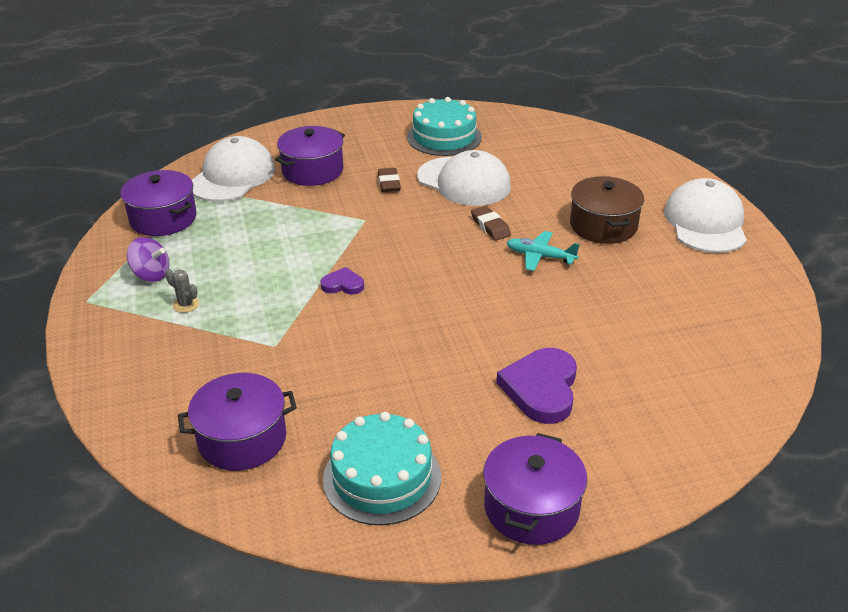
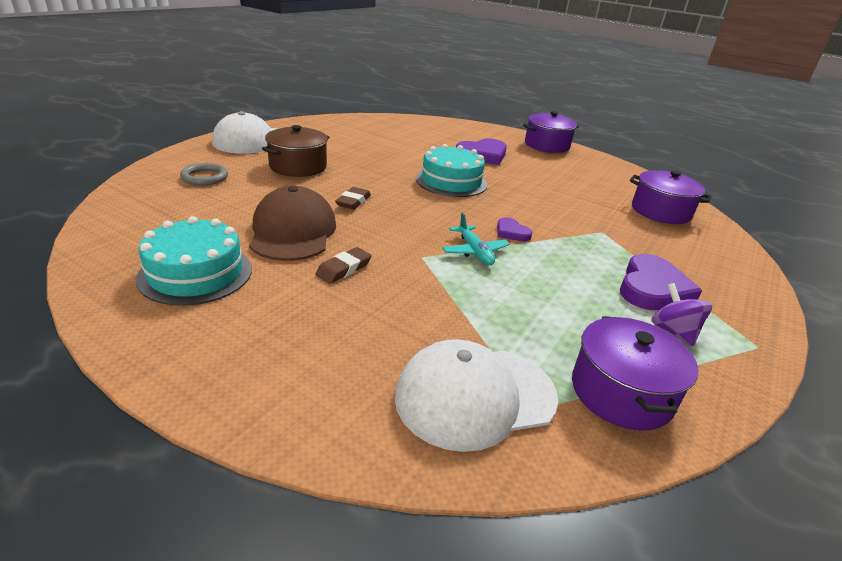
camera: 135 degrees left, 5 degrees down
grey cactus [165,269,199,313] -> purple heart [620,254,702,310]
purple pot [275,126,345,186] -> none
turquoise cake [323,412,441,525] -> turquoise cake moved to [416,144,487,197]
white cap [417,150,511,206] -> brown cap [249,186,336,261]
turquoise plane [506,231,580,271] -> turquoise plane moved to [442,213,510,265]
none -> grey ring [180,163,228,185]

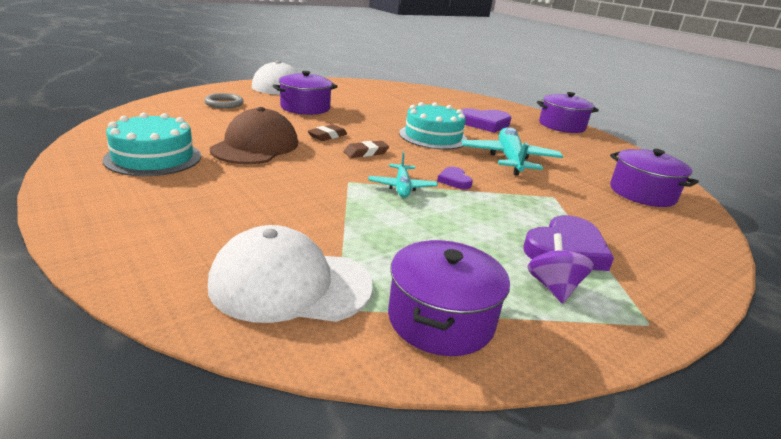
camera: 20 degrees right, 5 degrees down
brown pot [262,125,330,177] -> purple pot [273,71,338,115]
brown eraser [315,247,372,284] -> brown eraser moved to [343,141,390,158]
none -> turquoise plane [462,127,563,175]

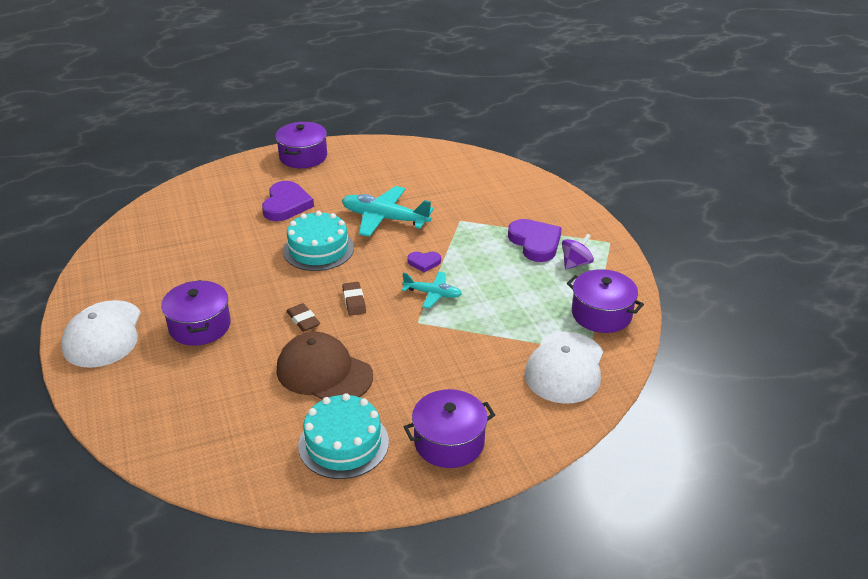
camera: 70 degrees left, 10 degrees up
grey ring [204,93,244,109] -> none
purple spinning top [527,233,594,303] -> purple spinning top turned 120 degrees clockwise [562,234,594,269]
purple pot [610,149,699,207] -> purple pot moved to [404,389,495,468]

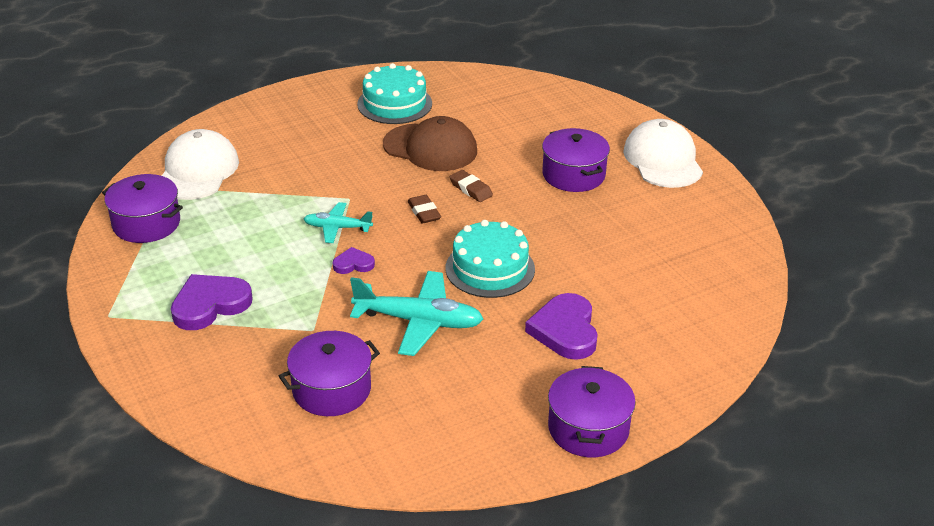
camera: 170 degrees right, 0 degrees up
purple pot [404,389,495,468] -> purple pot moved to [279,331,380,416]
purple heart [508,219,562,262] -> purple heart turned 90 degrees clockwise [171,274,253,330]
purple spinning top [562,234,594,269] -> none

